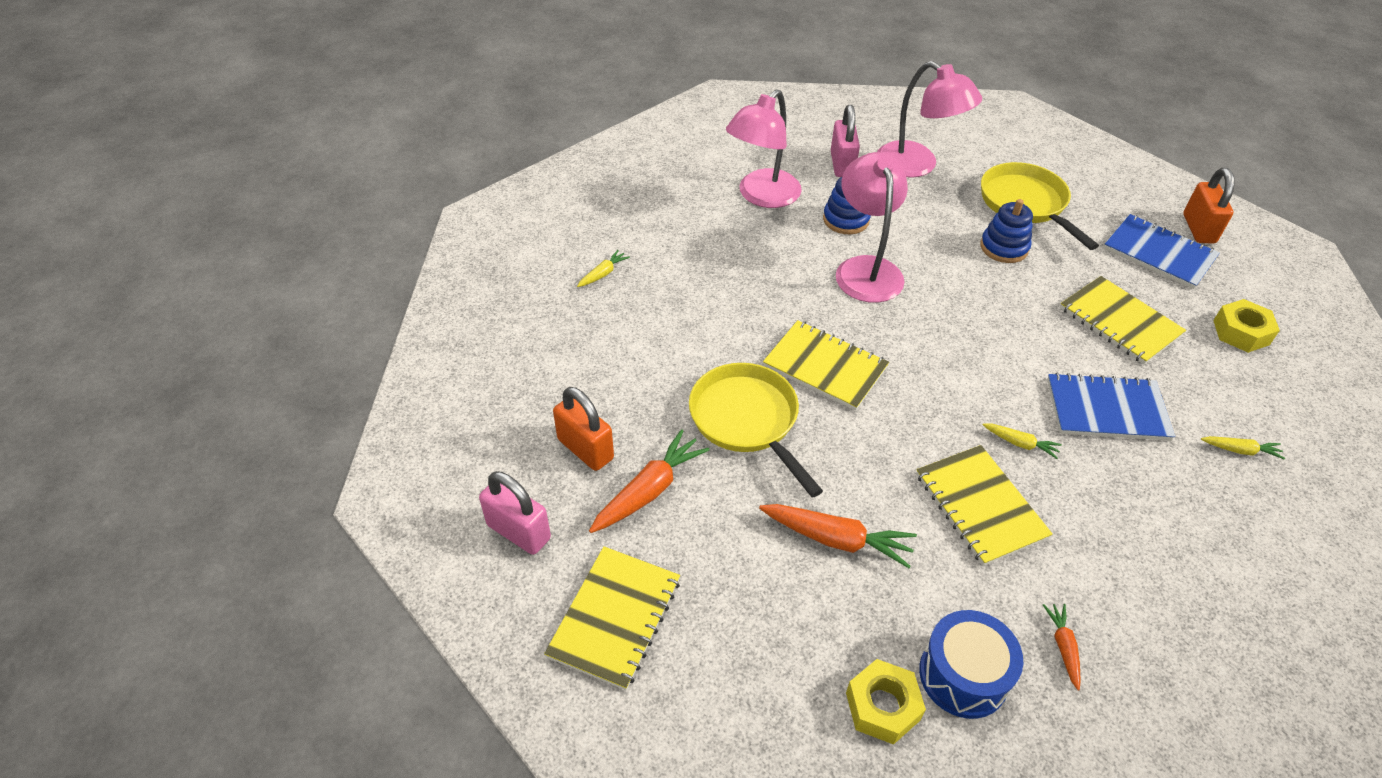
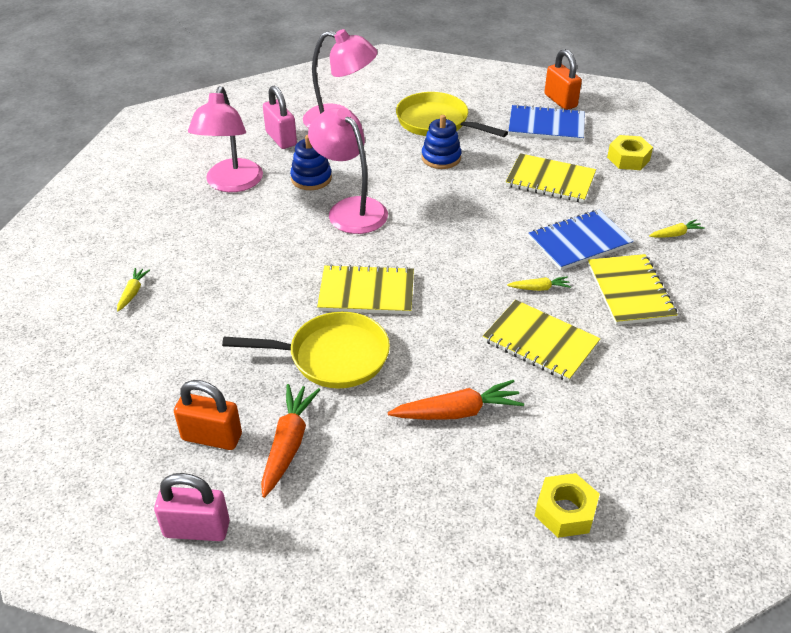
camera: 30 degrees left, 5 degrees down
yellow notebook [544,546,680,690] -> yellow notebook moved to [588,254,678,325]
yellow pan [689,363,823,498] -> yellow pan turned 150 degrees clockwise [222,312,390,389]
blue drum [919,610,1023,719] -> none
orange carrot [1043,604,1081,690] -> none

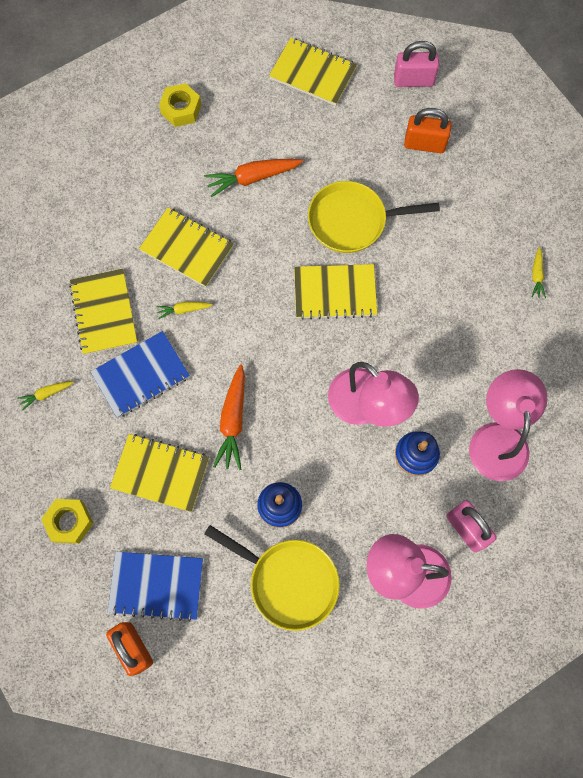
camera: 175 degrees right, 30 degrees up
orange carrot [261,384,320,498] -> orange carrot moved to [213,364,245,470]
none -> yellow notebook [269,38,357,106]

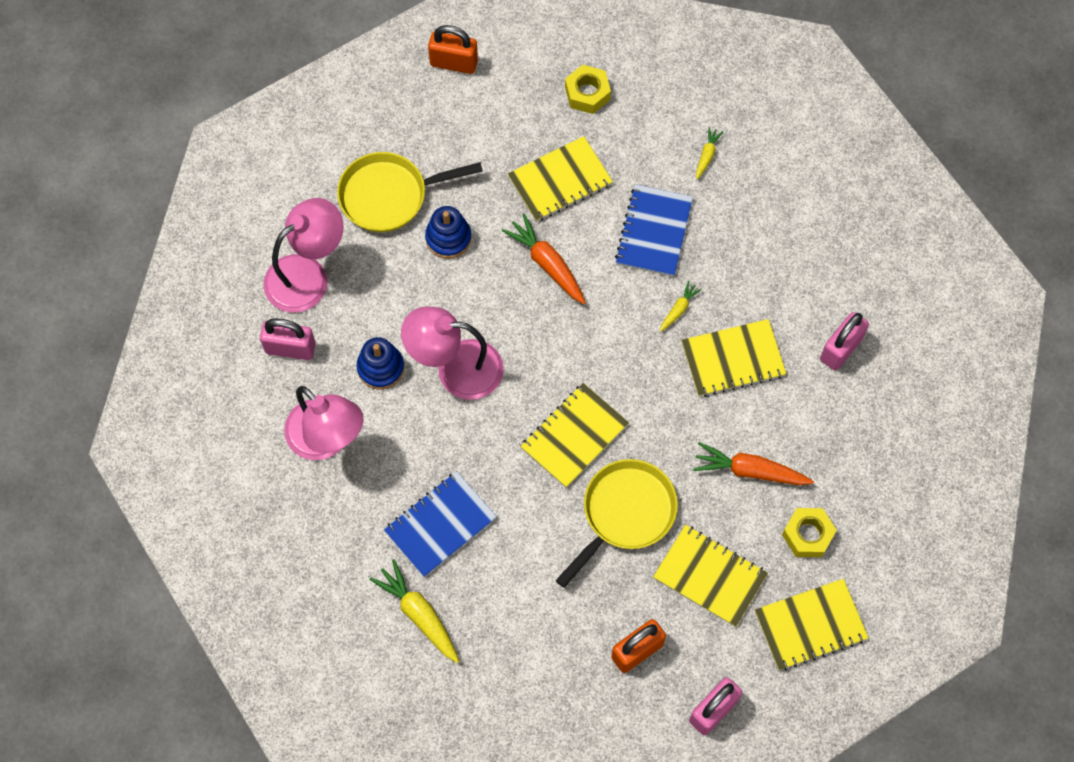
camera: 135 degrees right, 5 degrees down
yellow notebook [69,269,137,355] -> yellow notebook moved to [653,525,768,627]
blue notebook [108,552,203,622] -> blue notebook moved to [384,471,497,577]
yellow nut [159,83,201,127] -> yellow nut moved to [782,508,837,557]
orange carrot [204,159,303,197] -> orange carrot turned 105 degrees counterclockwise [693,442,814,485]
yellow carrot [532,247,546,298] -> yellow carrot [370,559,459,663], size x1.86
none -> pink padlock [820,312,869,371]

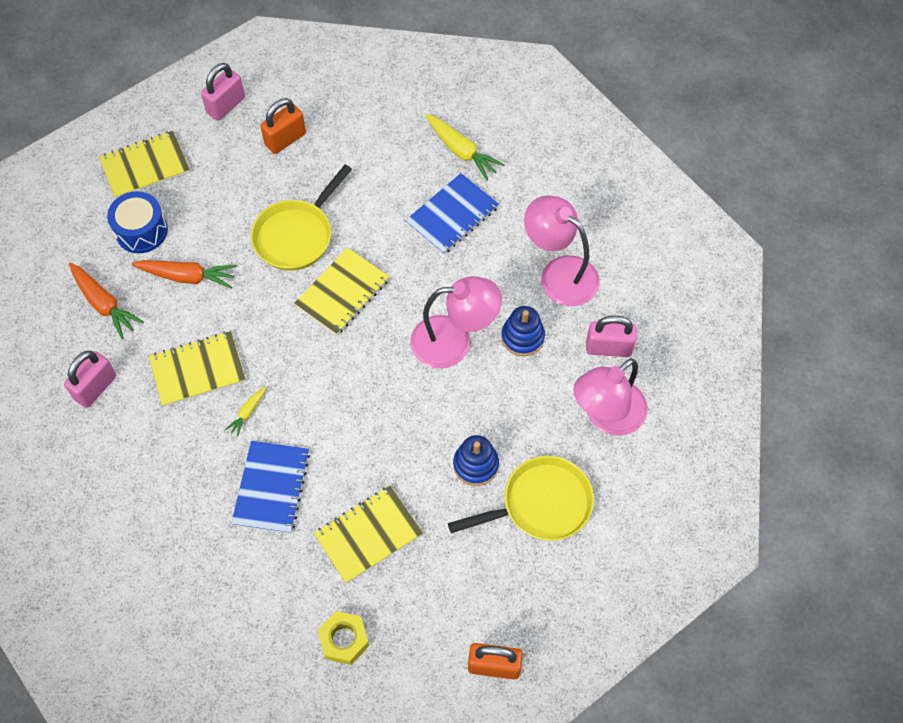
camera: 175 degrees right, 5 degrees down
orange carrot [502,214,586,304] -> orange carrot moved to [69,263,144,339]
yellow notebook [653,525,768,627] -> none
yellow carrot [696,127,723,179] -> none
yellow nut [782,508,837,557] -> blue drum [107,191,168,253]

